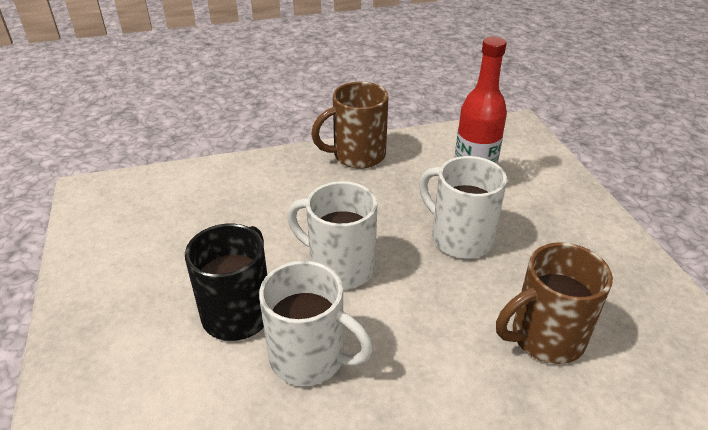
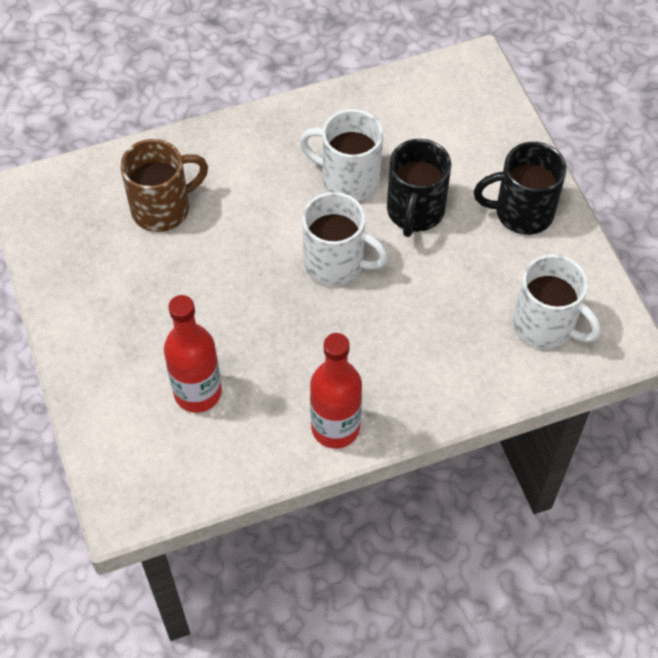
camera: 175 degrees right, 20 degrees up
brown mug [311,82,388,169] -> red bottle [310,333,362,448]
white mug [419,156,507,259] -> white mug moved to [513,254,601,349]
none -> black mug [474,142,567,235]

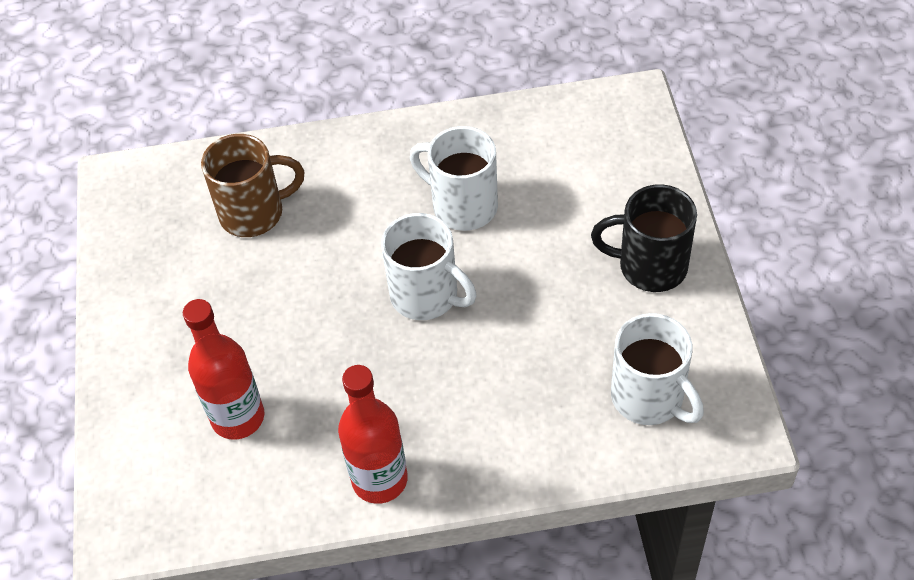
camera: 15 degrees right, 5 degrees down
black mug [387,139,451,237] -> none

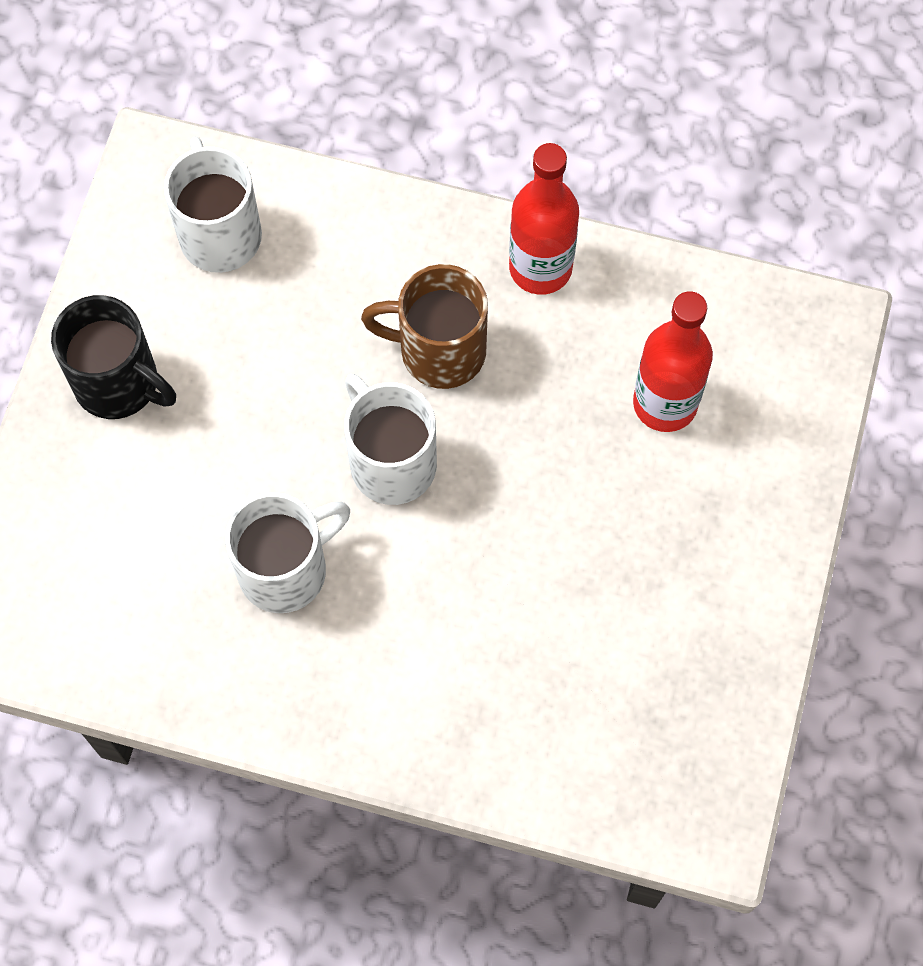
camera: 160 degrees left, 15 degrees up
brown mug [201,134,304,237] -> brown mug moved to [361,264,488,389]
white mug [410,126,498,231] -> white mug turned 90 degrees counterclockwise [225,492,350,613]

